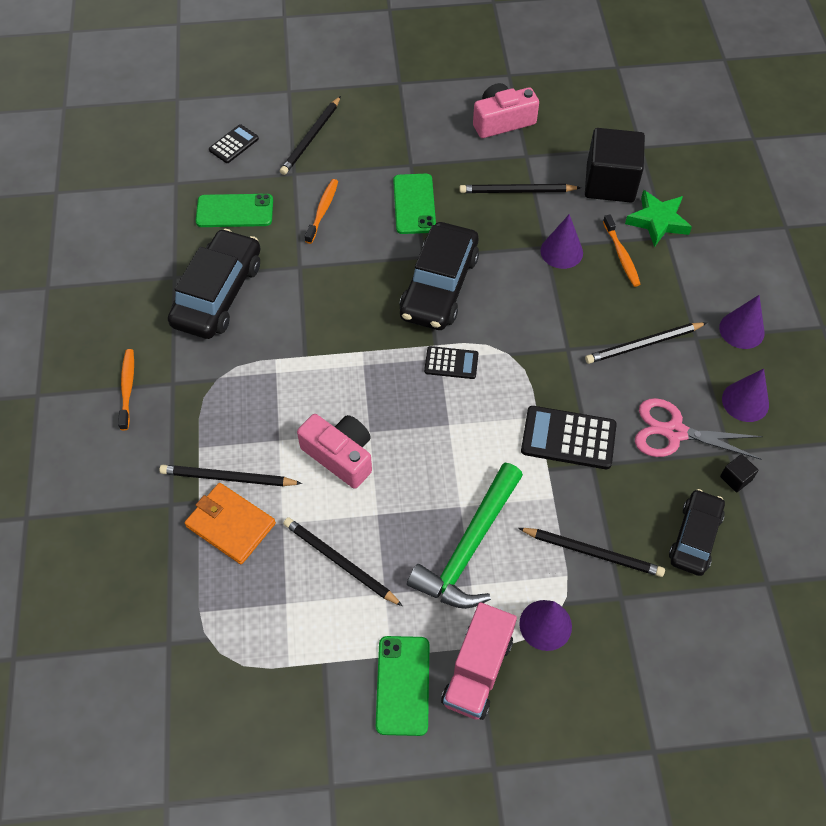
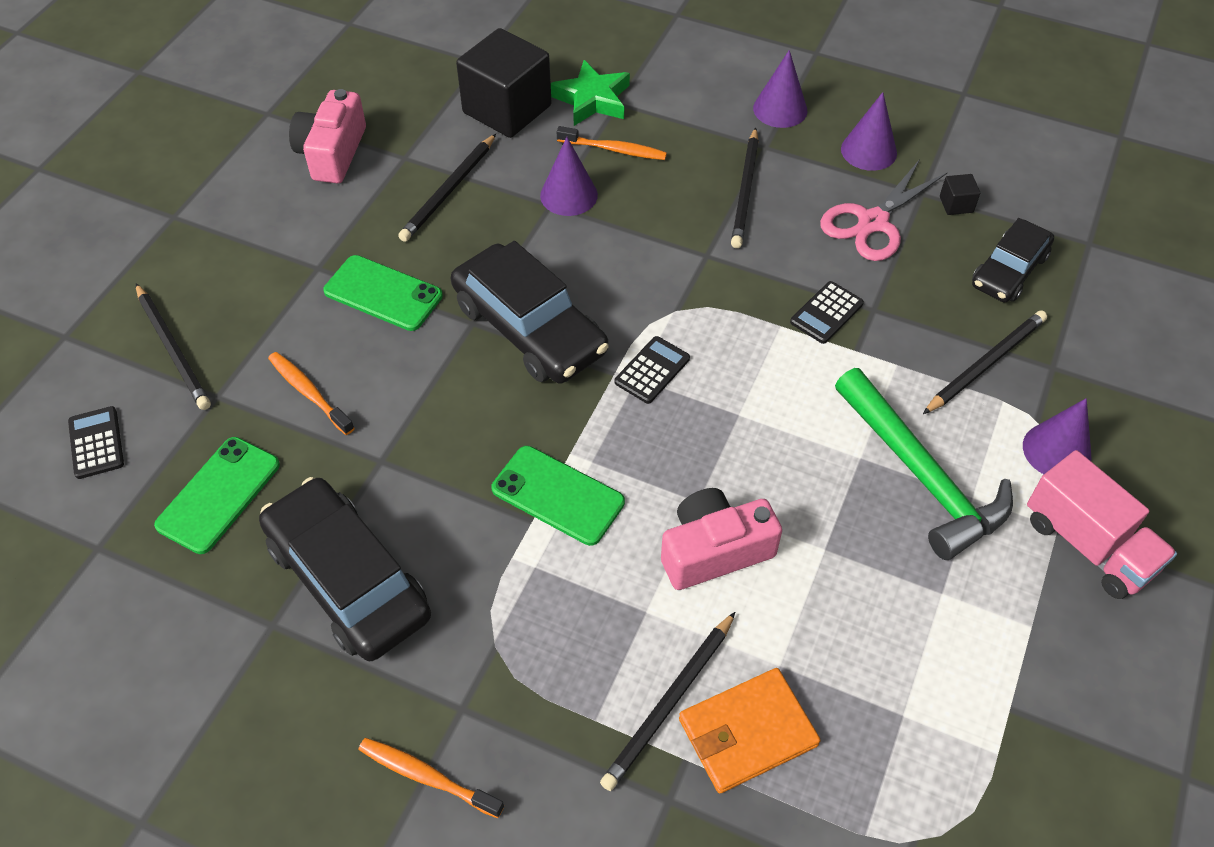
camera: 60 degrees left, 5 degrees down
black pencil [283,517,403,606] -> none
green phone [376,636,430,736] -> green phone moved to [492,446,625,546]
black calculator [521,406,617,469] -> black calculator [790,281,864,344], size x0.60
black car [669,489,725,576] -> black car turned 105 degrees counterclockwise [972,218,1054,302]

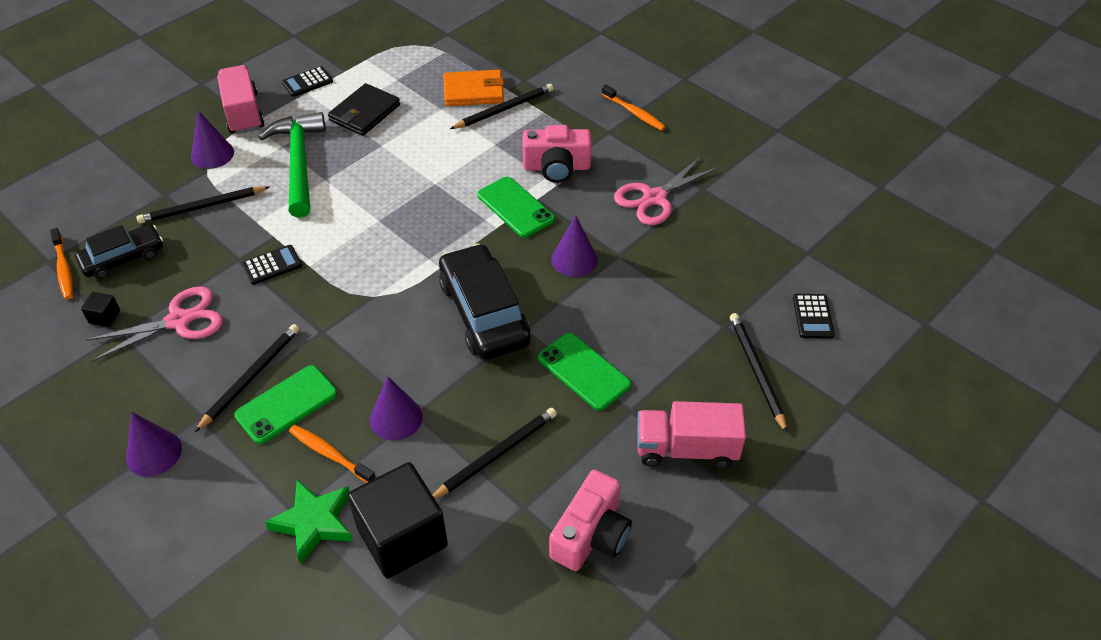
camera: 160 degrees left, 5 degrees down
green phone [154,437,280,554] -> green phone moved to [234,365,337,444]
black car [259,477,431,661] -> pink scissors [614,156,719,225]
orange toothbrush [268,352,354,435] -> orange toothbrush moved to [50,228,73,299]
black calculator [614,336,690,404] -> black calculator moved to [282,66,333,97]
pink camera [661,488,782,590] -> pink camera moved to [523,125,592,183]
purple cone [841,92,897,171] -> purple cone moved to [551,215,598,277]
none -> black wallet [328,83,400,136]
none -> pink truck [637,401,746,469]

